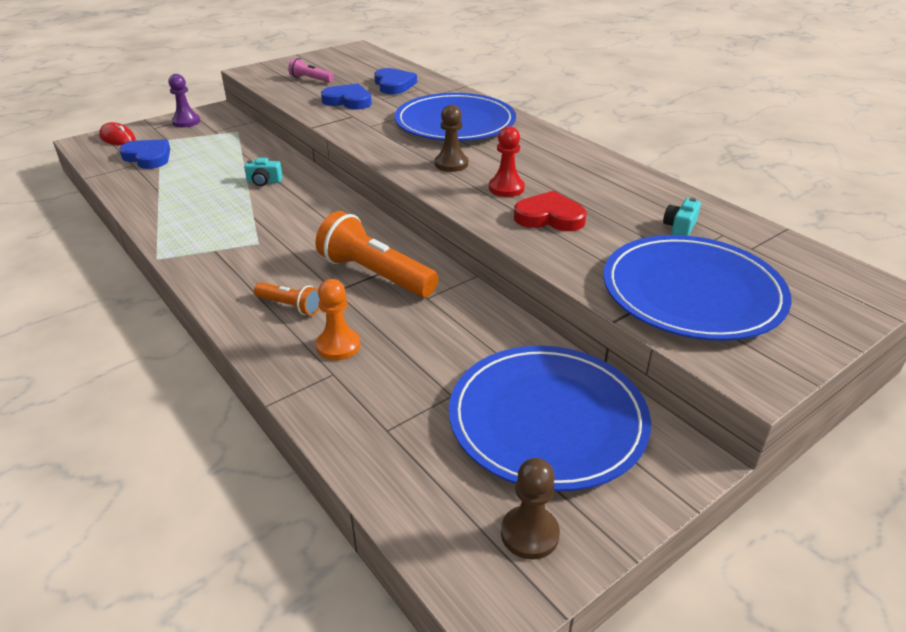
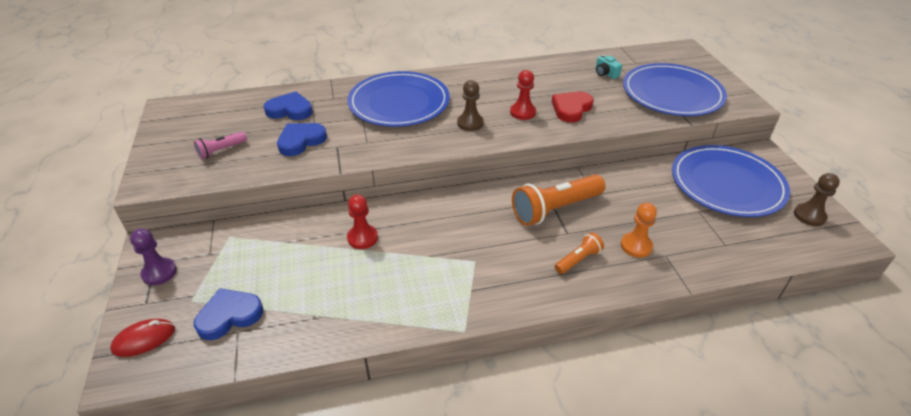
camera: 65 degrees left, 5 degrees up
turquoise camera [244,158,283,186] -> red pawn [347,195,378,249]

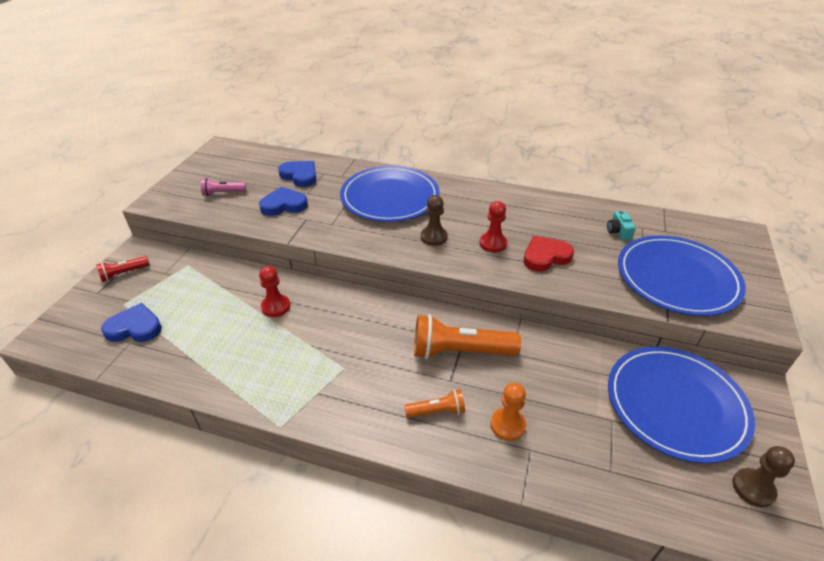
camera: 30 degrees right, 0 degrees up
red mouse [110,319,175,357] -> none
purple pawn [130,228,177,285] -> red flashlight [96,256,150,282]

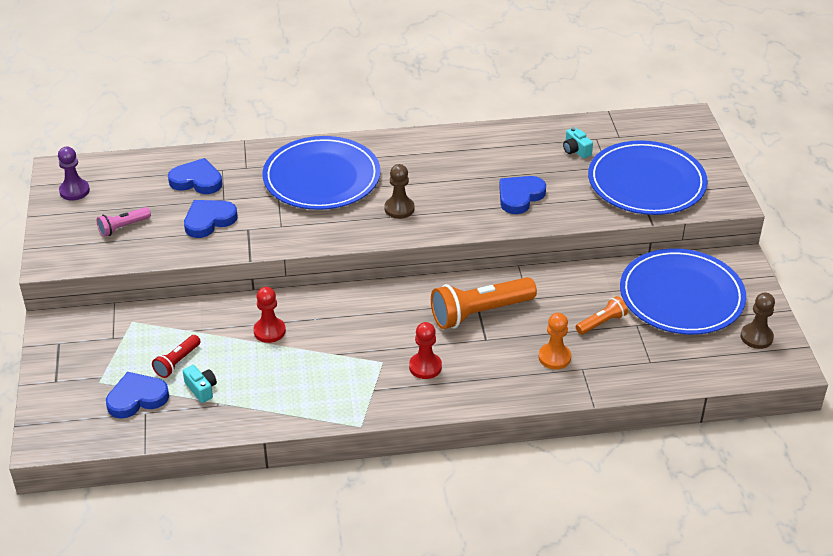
camera: 25 degrees left, 0 degrees up
red flashlight [96,256,150,282] -> red flashlight moved to [152,335,201,378]
orange flashlight [404,389,465,418] -> orange flashlight moved to [576,296,628,335]
red pawn [479,201,507,252] -> red pawn moved to [409,322,442,379]
red heart [523,236,574,272] -> blue heart [499,176,546,214]
none -> purple pawn [58,147,90,201]
none -> turquoise camera [183,365,217,403]

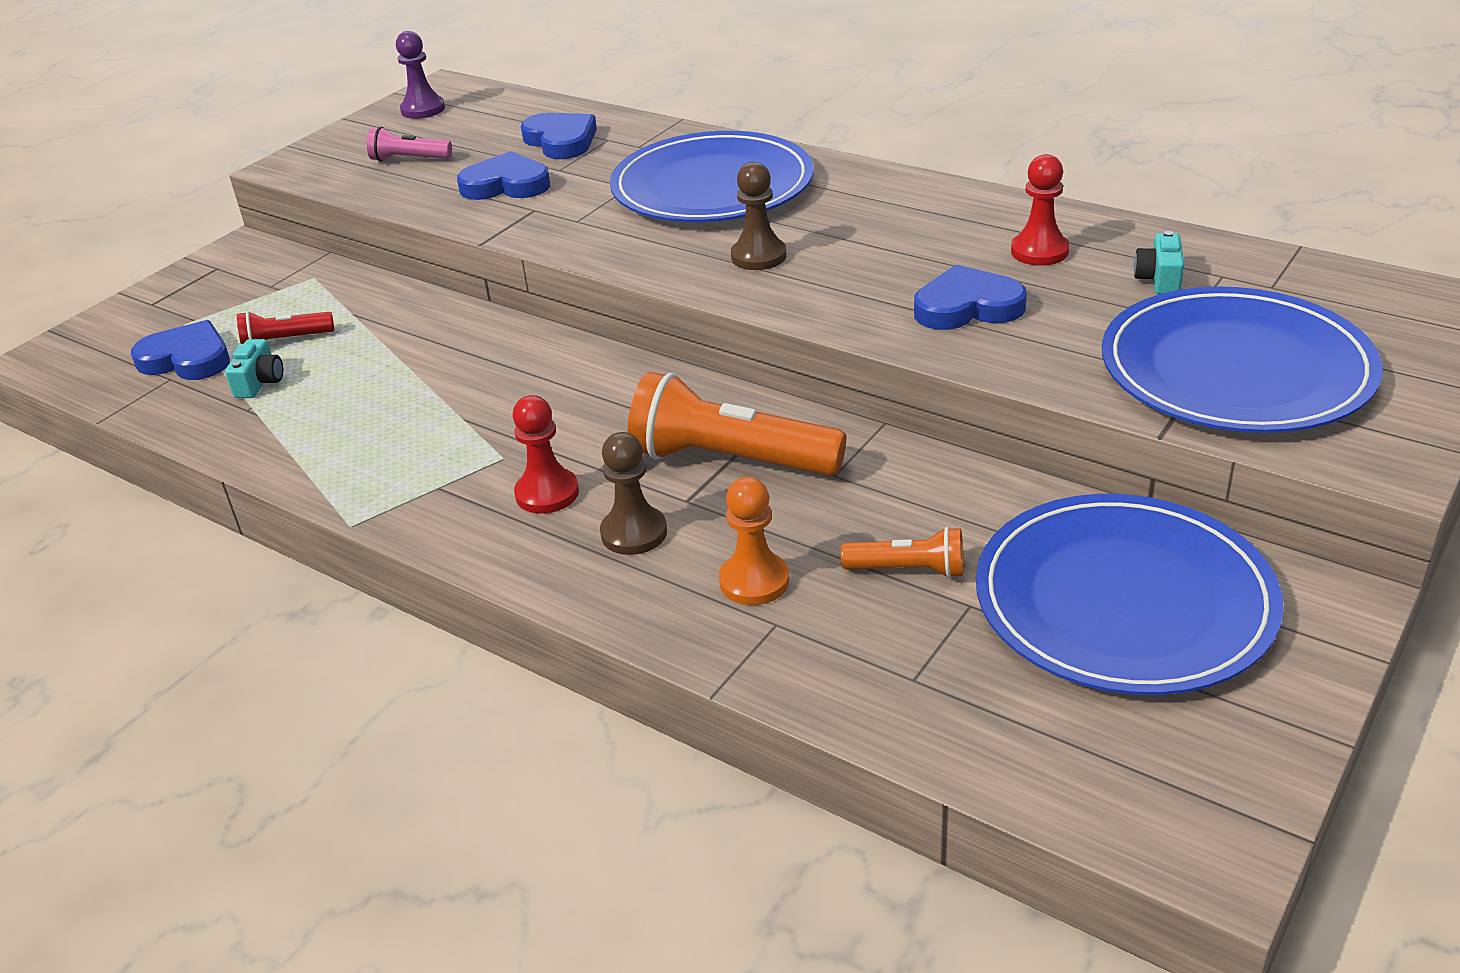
camera: 45 degrees right, 5 degrees down
red pawn [253,287,286,343] -> red pawn moved to [1011,154,1069,266]
brown pawn [741,293,775,349] -> brown pawn moved to [600,432,667,555]

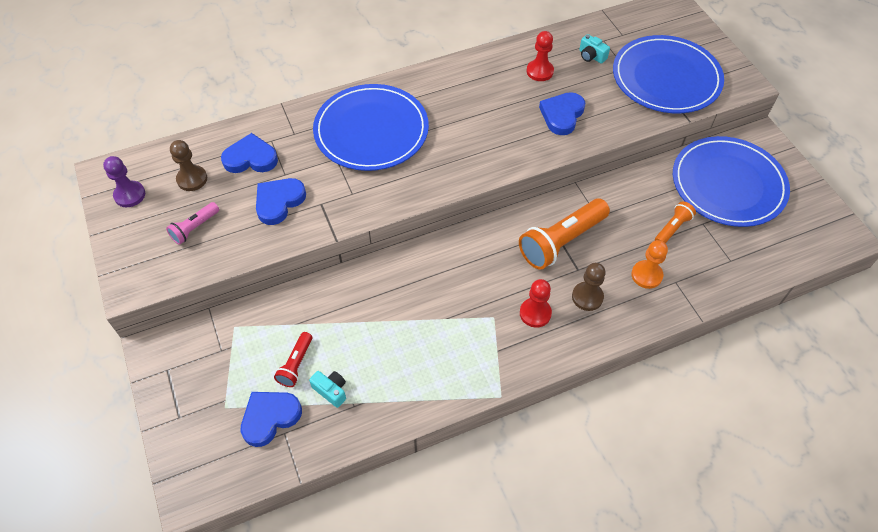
camera: 60 degrees left, 20 degrees up
brown pawn [731,162,787,270] -> brown pawn moved to [170,140,207,191]

